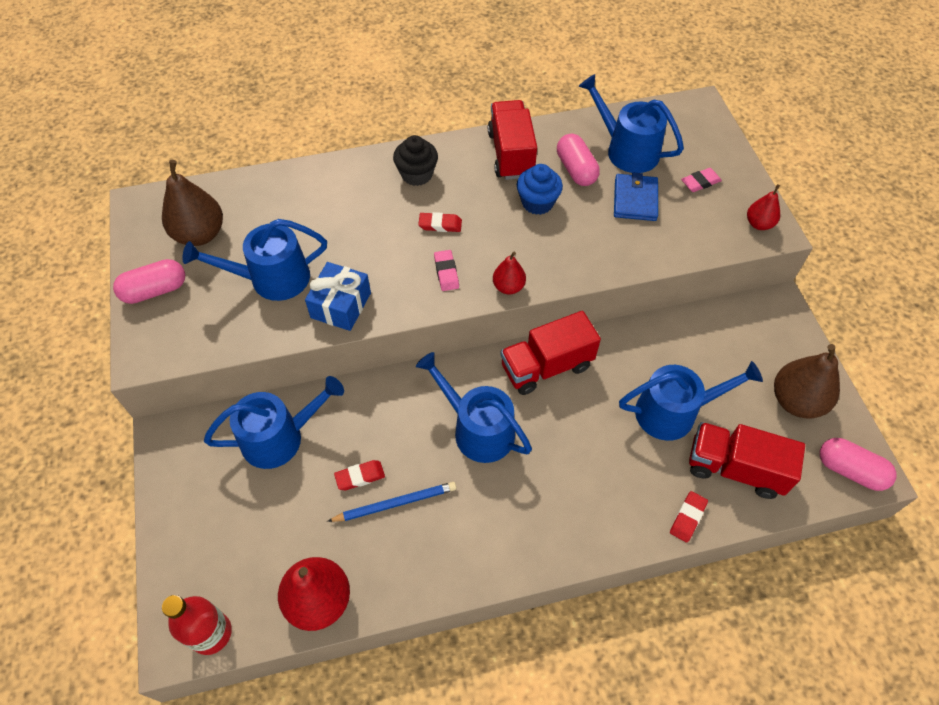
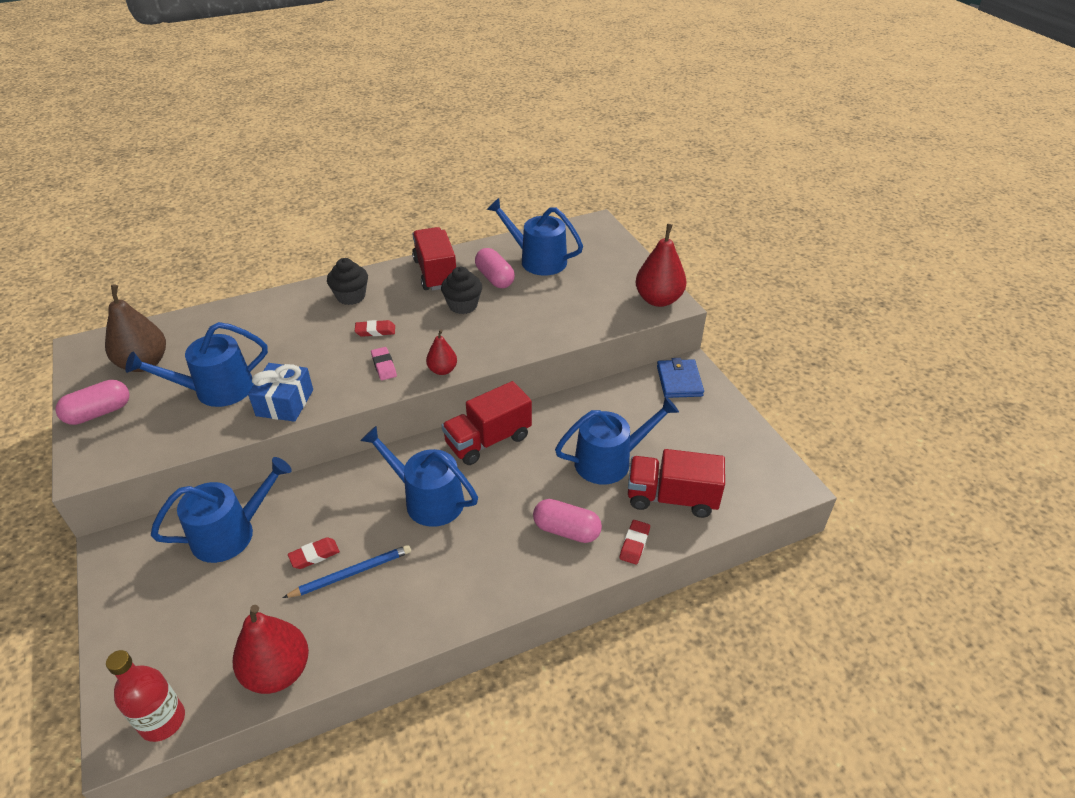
camera: 10 degrees left, 15 degrees down
blue cupcake [517,164,563,215] -> black cupcake [441,267,482,314]
blue wallet [614,173,658,221] -> blue wallet moved to [657,358,704,398]
pink eraser [681,168,722,192] -> none
red pear [747,184,780,230] -> red pear [636,224,687,307], size x1.80
brown pear [774,344,840,419] -> none
pink capsule [820,438,897,491] -> pink capsule moved to [533,499,602,543]

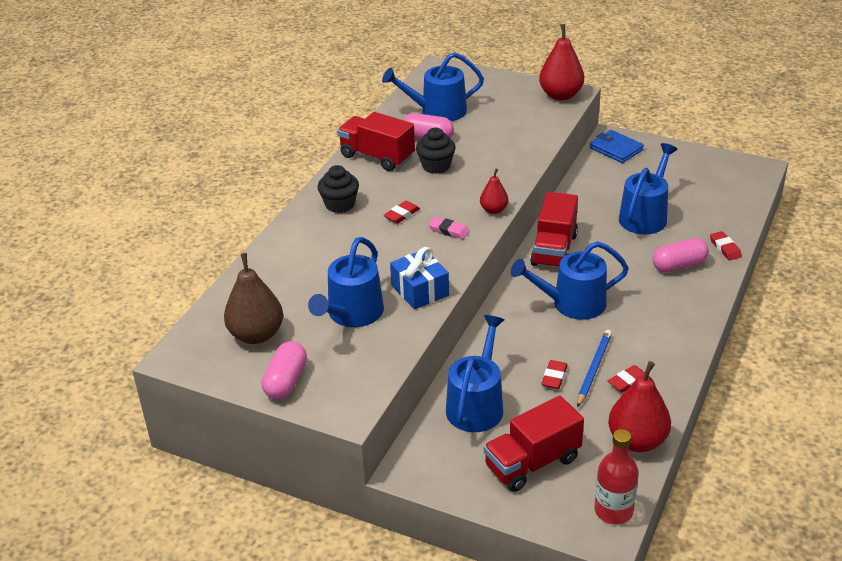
camera: 40 degrees left, 5 degrees down
red truck [628,449,725,518] -> red truck moved to [484,396,584,492]
none -> red eraser [608,365,645,393]

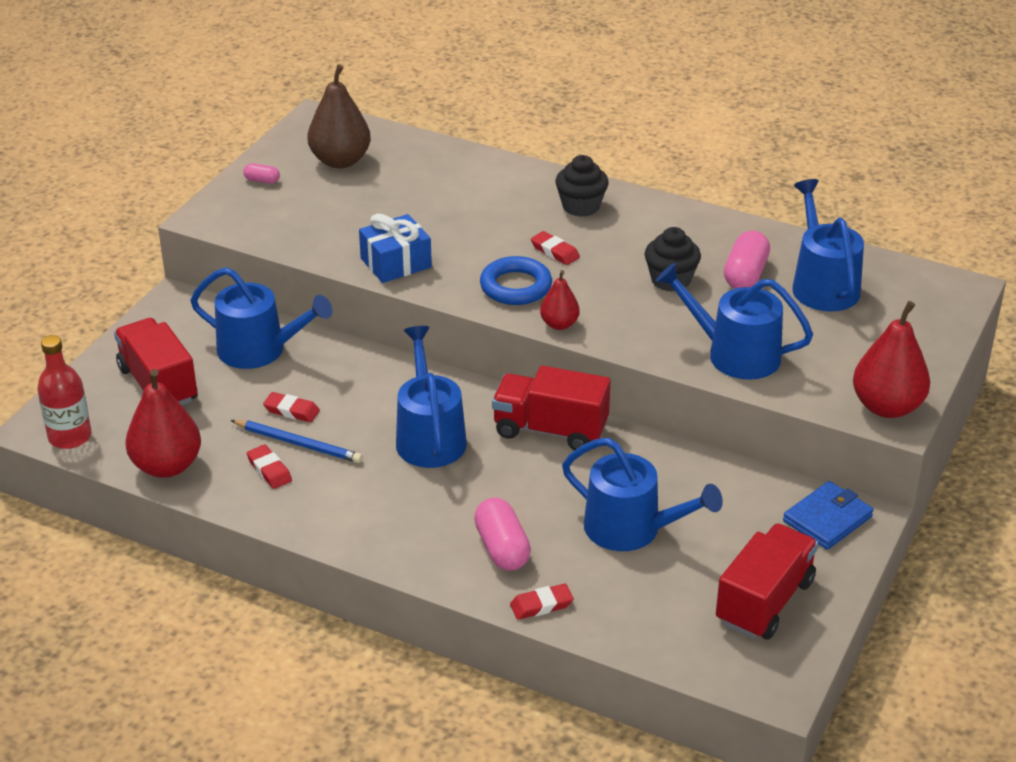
camera: 90 degrees right, 0 degrees up
pink capsule [262,341,307,399] -> pink capsule [243,163,280,184], size x0.52
blue watering can [308,237,384,327] -> blue watering can moved to [656,263,813,380]
red truck [338,112,415,171] -> red truck moved to [716,523,818,640]
pink eraser [428,217,470,239] -> blue ring [480,256,552,305]

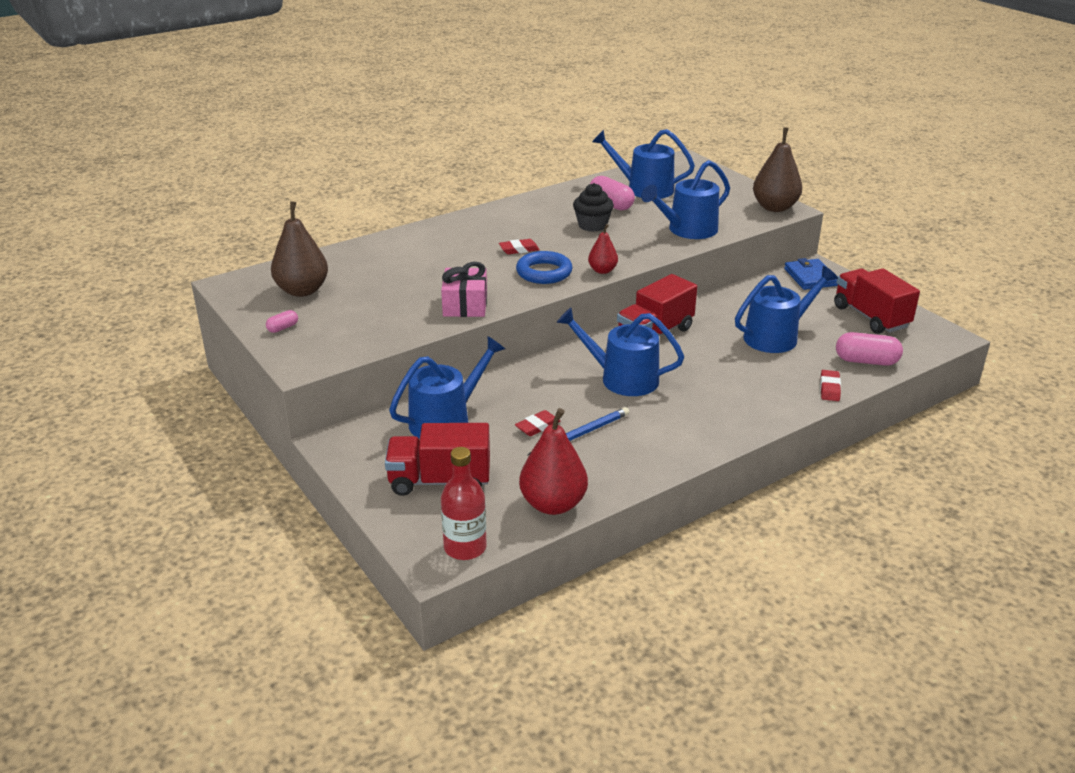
camera: 60 degrees left, 5 degrees down
red eraser [247,445,292,489] -> none
blue gift [359,213,432,283] -> pink gift [441,262,487,317]
pink capsule [474,498,531,571] -> pink capsule moved to [836,332,903,366]
black cupcake [555,155,609,217] -> none
red pear [853,301,930,418] -> brown pear [753,127,802,212]

